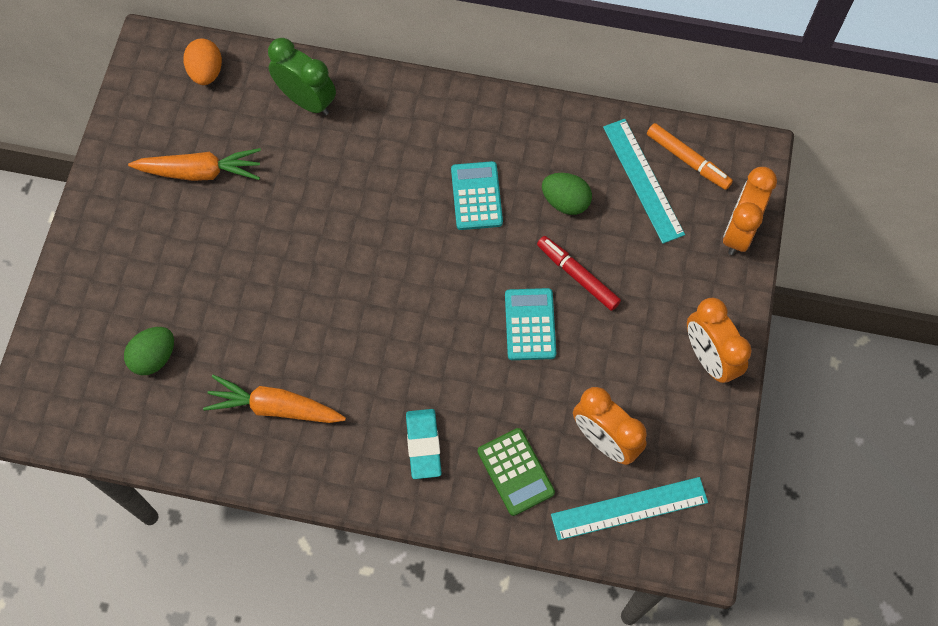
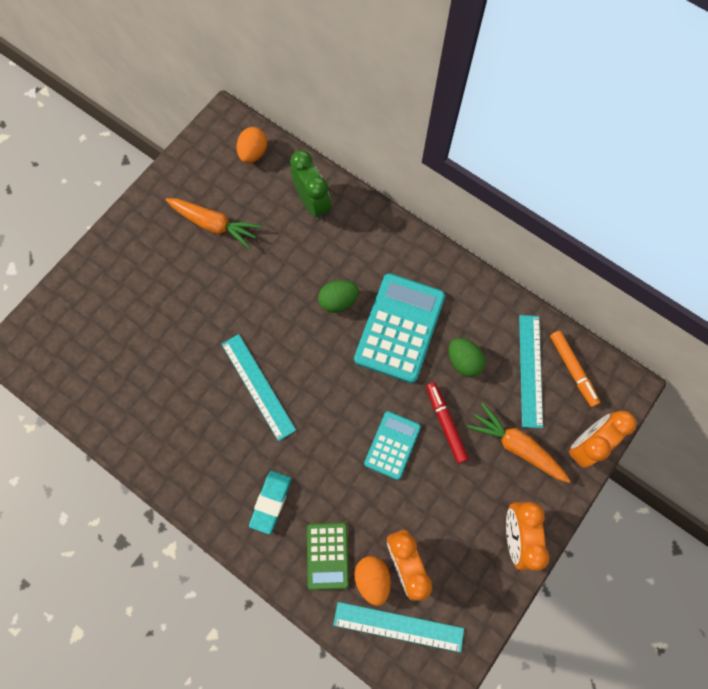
camera: 25 degrees right, 5 degrees up
green egg [124,327,174,375] -> green egg moved to [318,280,359,313]
orange carrot [203,375,346,423] -> orange carrot moved to [467,403,571,483]
turquoise calculator [451,161,503,230] -> turquoise calculator [354,273,445,383], size x1.76
none -> turquoise ruler [222,334,296,441]
none -> orange egg [354,556,391,606]

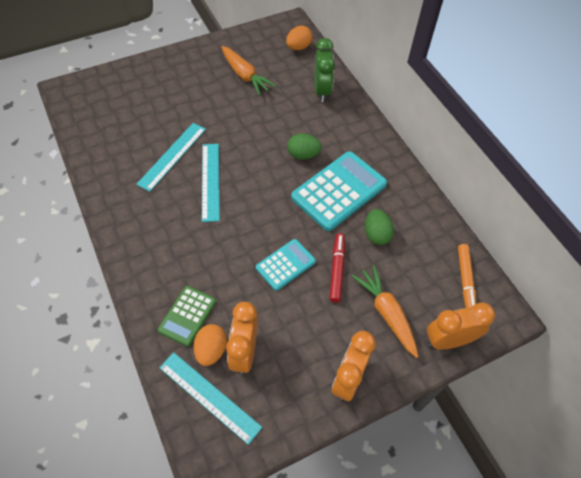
camera: 25 degrees right, 15 degrees down
turquoise eraser [249,471,291,534] -> none
turquoise ruler [519,315,543,428] -> turquoise ruler moved to [136,123,206,192]

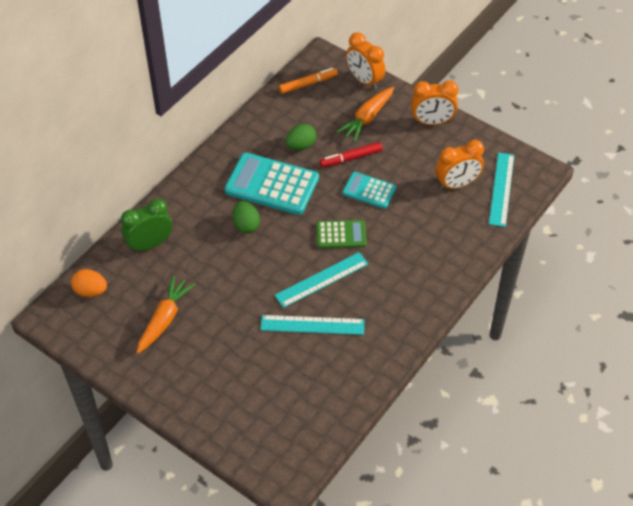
camera: 115 degrees left, 5 degrees down
green calculator [158,286,216,347] -> green calculator moved to [317,220,367,248]
orange egg [193,324,227,366] -> none

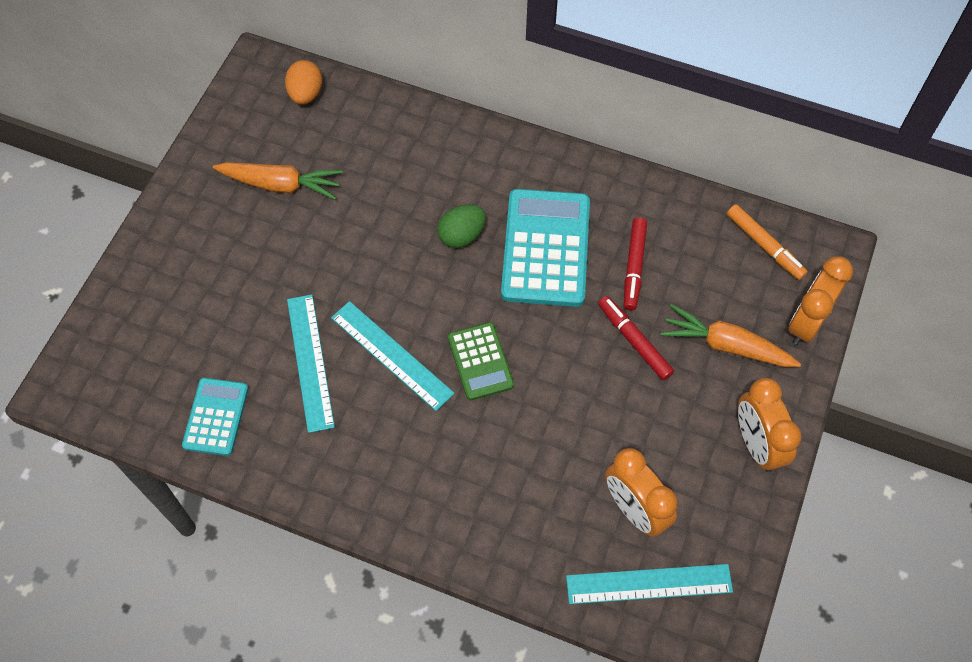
camera: 75 degrees right, 10 degrees up
green clock [121,198,172,252] -> none
green egg [286,124,317,150] -> red marker [624,218,647,311]
turquoise calculator [343,172,396,209] -> turquoise calculator moved to [182,378,249,456]

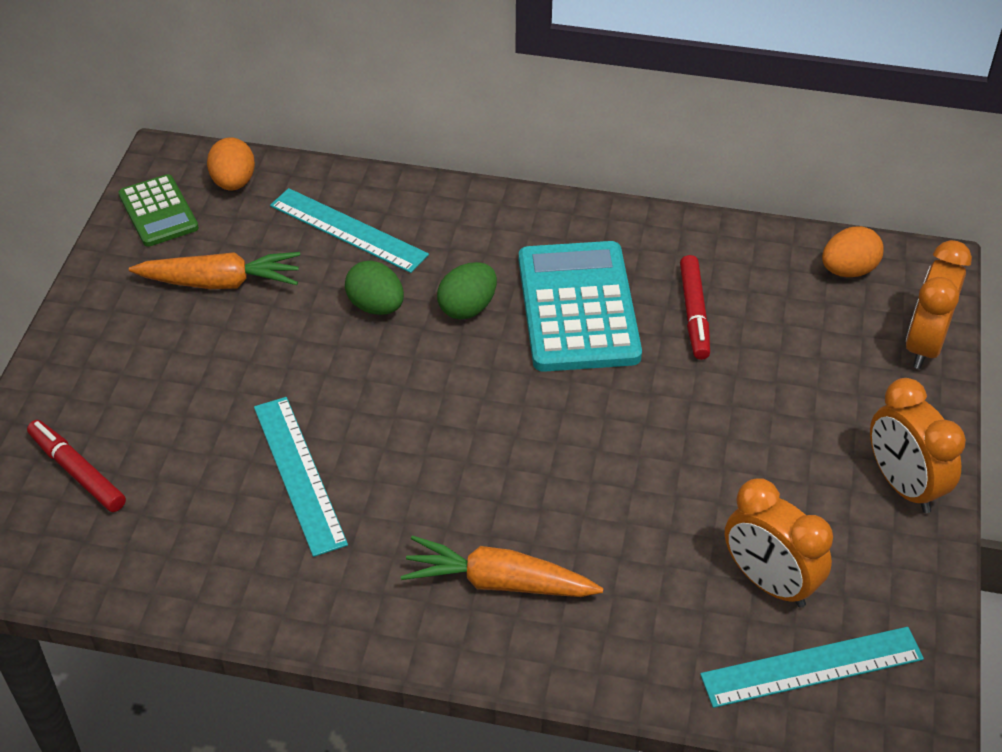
camera: 10 degrees left, 15 degrees down
turquoise calculator [182,378,249,456] -> none
turquoise ruler [331,301,455,411] -> turquoise ruler moved to [270,188,429,273]
green calculator [448,322,514,400] -> green calculator moved to [118,174,199,247]
red marker [598,296,674,380] -> red marker moved to [27,420,126,512]
orange carrot [661,304,801,367] -> orange carrot moved to [401,536,603,597]
orange marker [727,204,808,280] -> orange egg [822,226,884,277]
none -> green egg [345,261,404,315]

